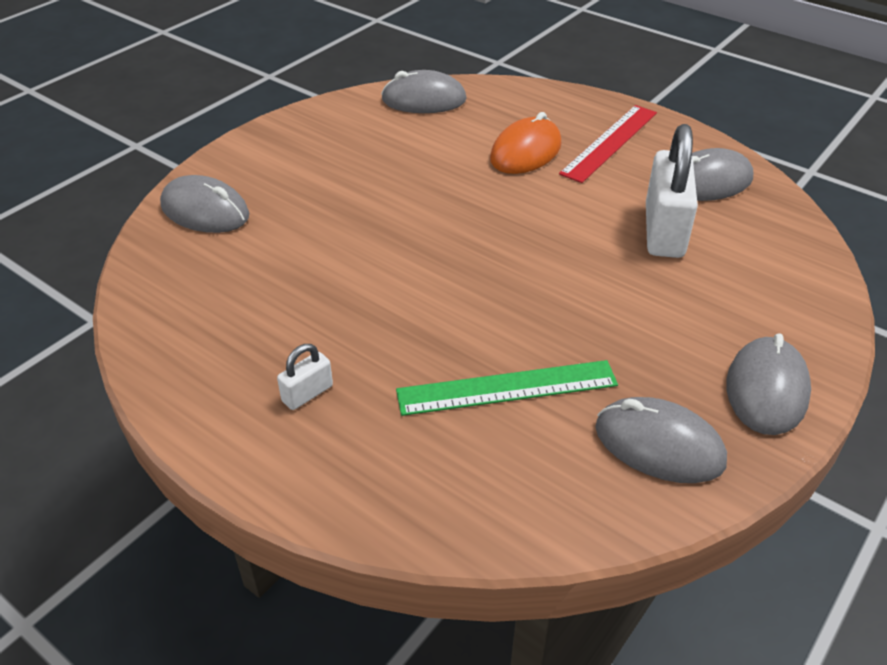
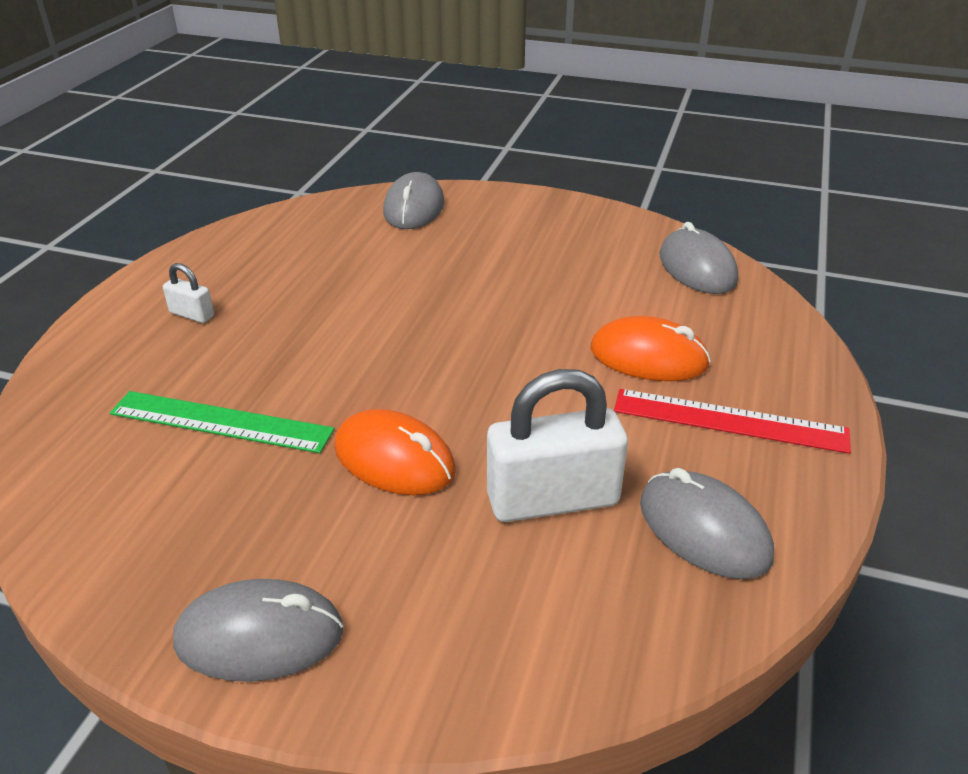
camera: 70 degrees right, 5 degrees down
green ruler [396,360,618,416] -> green ruler turned 45 degrees counterclockwise [110,391,335,453]
grey mouse [595,397,727,483] -> none
none -> orange mouse [334,409,456,495]

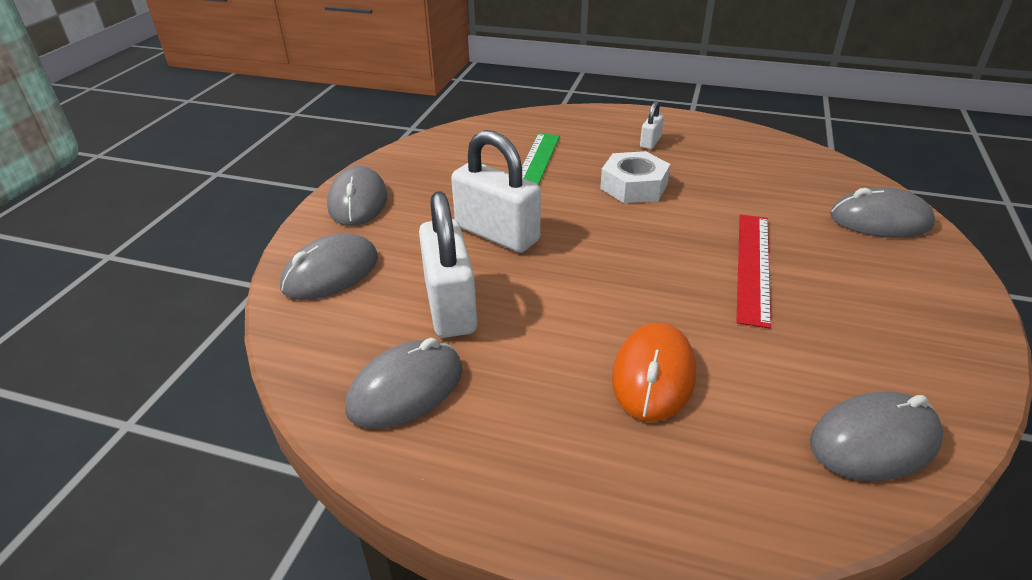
camera: 90 degrees right, 0 degrees up
orange mouse [334,409,456,495] -> white padlock [451,130,541,253]
red ruler [614,389,851,454] -> red ruler moved to [736,214,771,328]
none -> grey mouse [280,233,378,300]
none -> white nut [600,151,670,203]

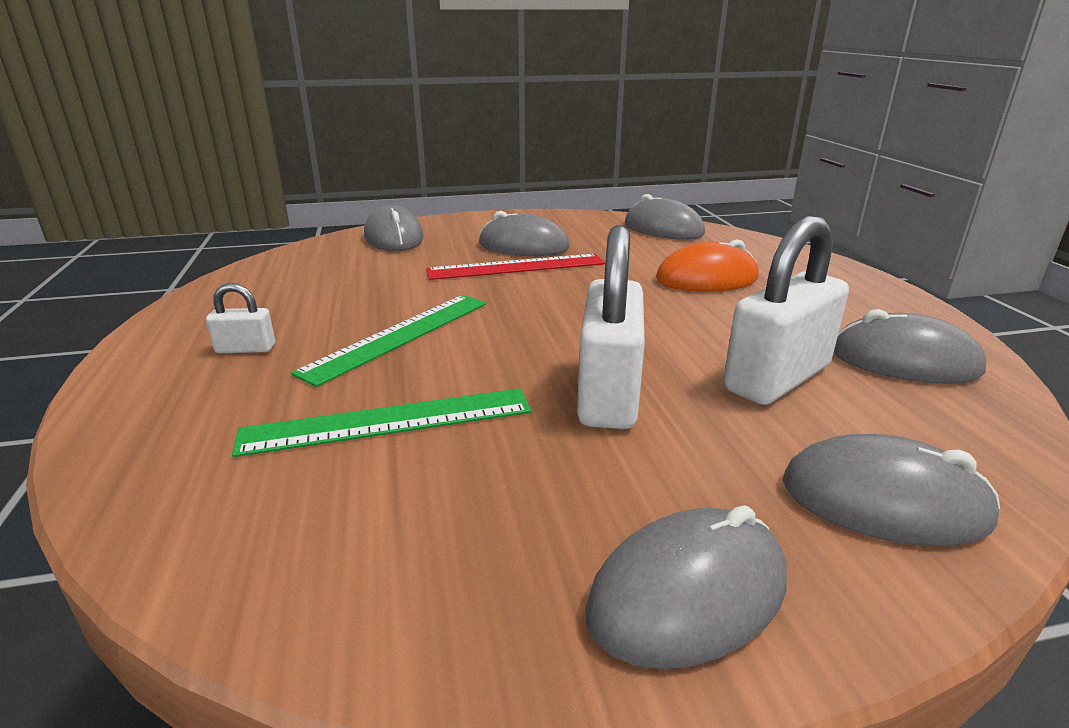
camera: 120 degrees left, 10 degrees down
white nut [600,151,670,203] -> green ruler [291,295,486,387]
none -> grey mouse [479,211,569,256]

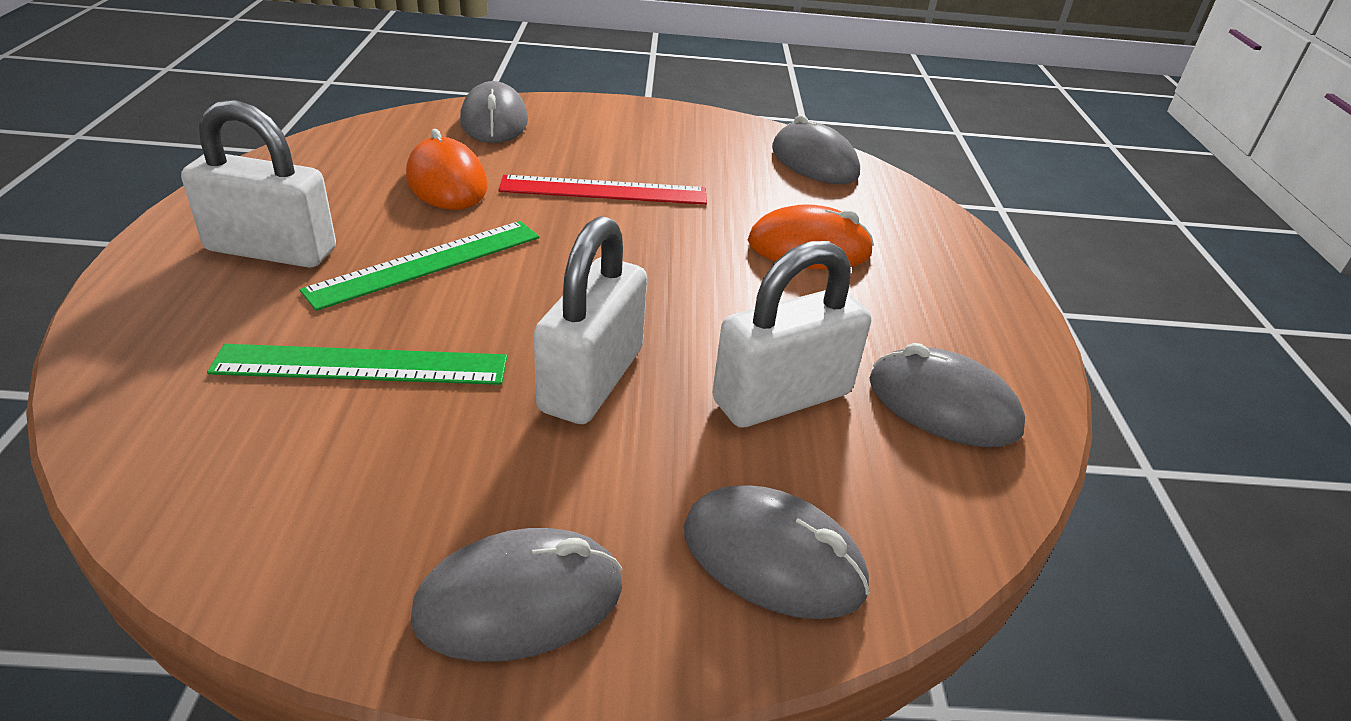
camera: 10 degrees right, 10 degrees up
white padlock [206,283,275,353] -> white padlock [181,100,336,268], size x2.14
grey mouse [479,211,569,256] -> none
none -> orange mouse [406,129,488,210]

